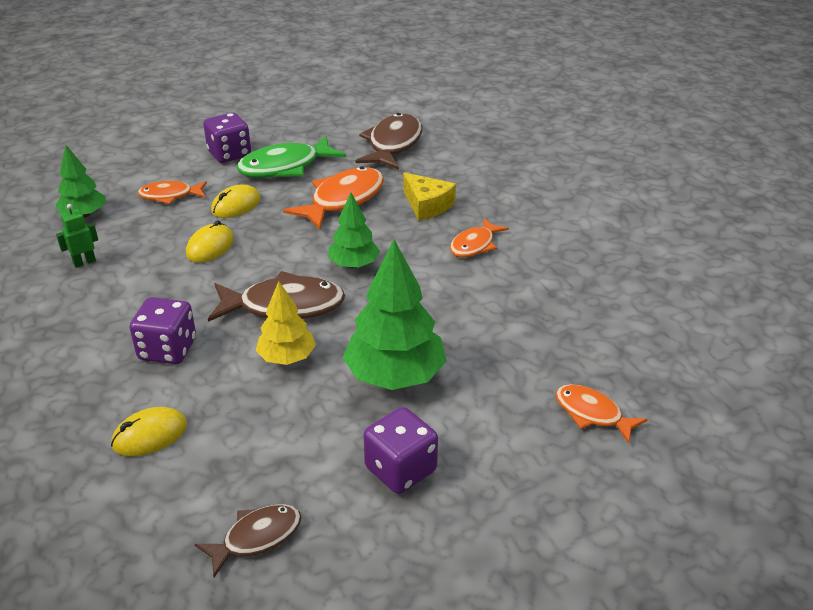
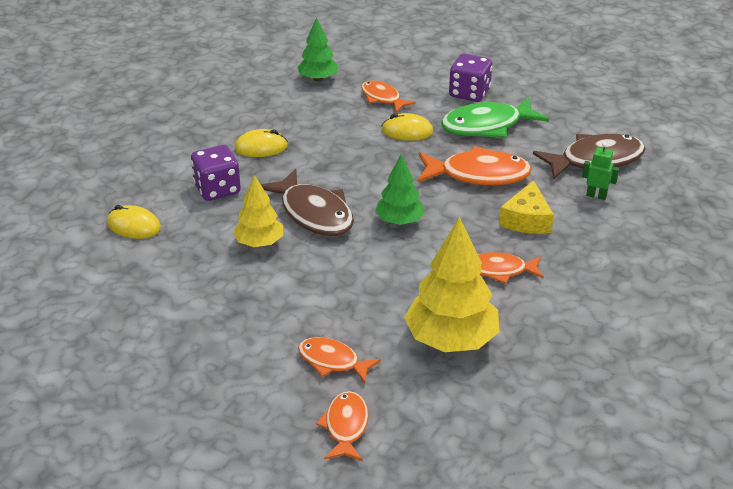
camera: 55 degrees right, 0 degrees up
green robot [56,204,98,268] -> green robot moved to [582,142,619,200]
yellow mouse [186,220,234,262] -> yellow mouse moved to [235,129,288,157]
brown fish [195,504,302,577] -> none
green fish [237,136,346,178] -> green fish turned 45 degrees counterclockwise [441,97,549,138]
green tree [343,239,447,390] -> none
purple dice [363,407,438,494] -> none
none -> orange fish [298,337,381,383]
none -> yellow tree [404,217,499,352]

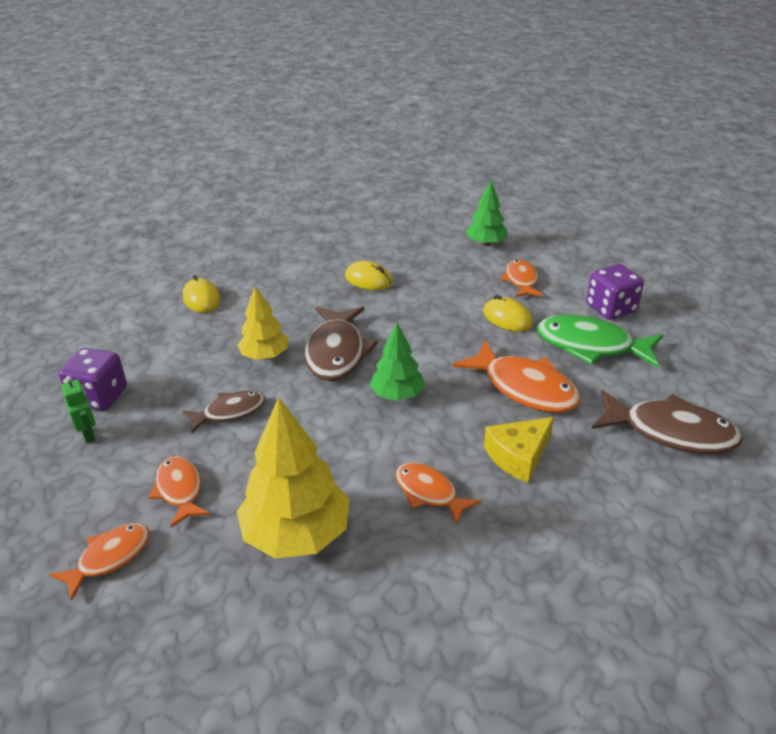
camera: 40 degrees right, 0 degrees up
purple dice [191,145,241,201] -> purple dice moved to [59,348,127,411]
green robot [582,142,619,200] -> green robot moved to [61,376,96,443]
none -> brown fish [183,391,265,433]

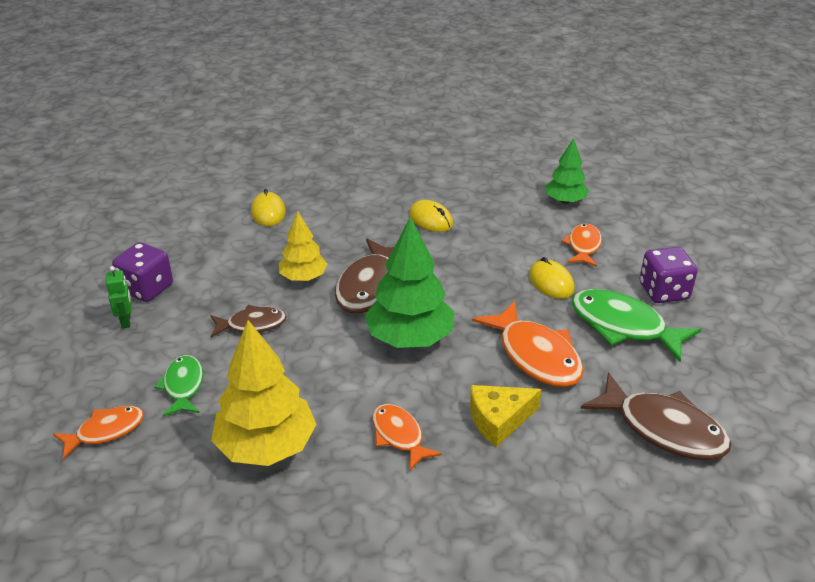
camera: 15 degrees right, 0 degrees up
orange fish [149,456,210,527] -> green fish [154,355,203,417]
green tree [370,323,425,401] -> green tree [365,217,454,348], size x1.68

